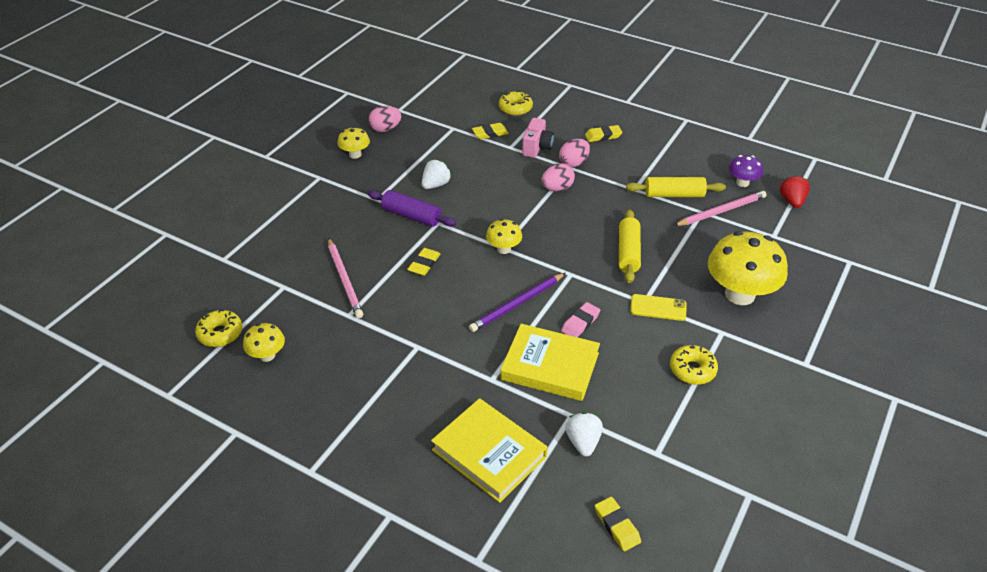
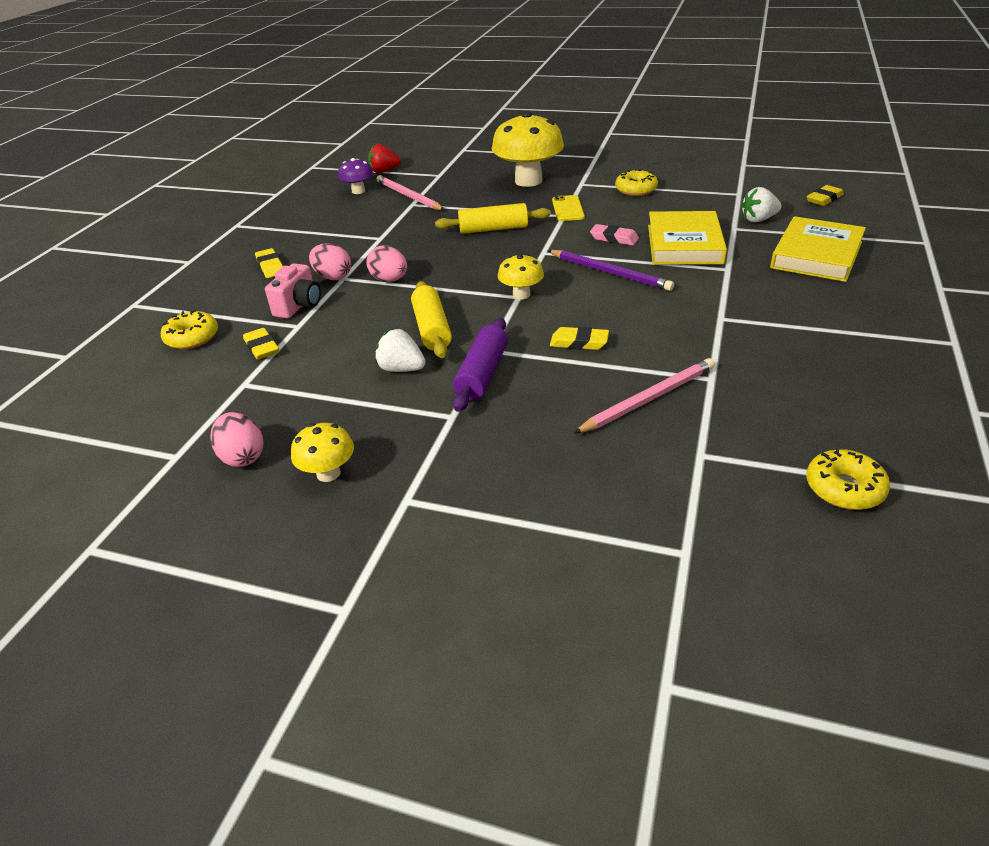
camera: 100 degrees left, 5 degrees down
yellow mushroom [243,323,285,362] -> none
pink camera [522,118,554,158] -> pink camera turned 105 degrees clockwise [265,263,321,319]
yellow rolling pin [626,177,726,197] -> yellow rolling pin moved to [411,281,452,358]

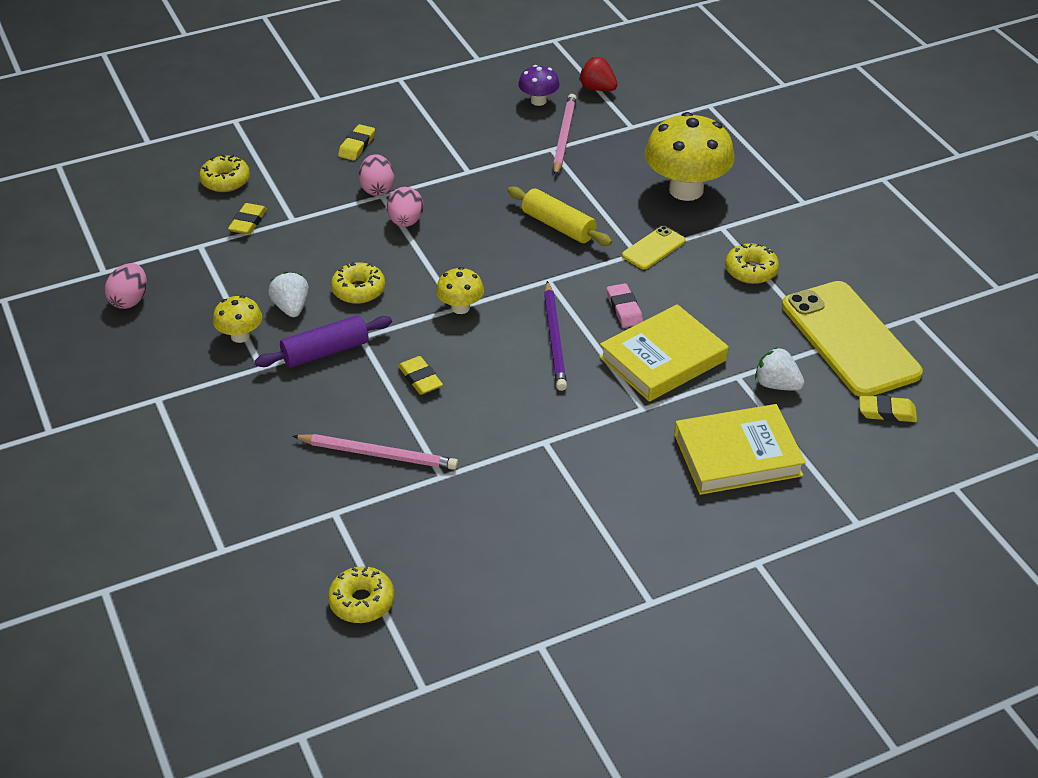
camera: 45 degrees right, 5 degrees up
pink camera [265,263,321,319] -> none
yellow mushroom [291,423,354,482] -> yellow mushroom moved to [213,295,262,343]
yellow rolling pin [411,281,452,358] -> yellow donut [331,261,385,304]
none -> yellow phone [782,281,923,397]

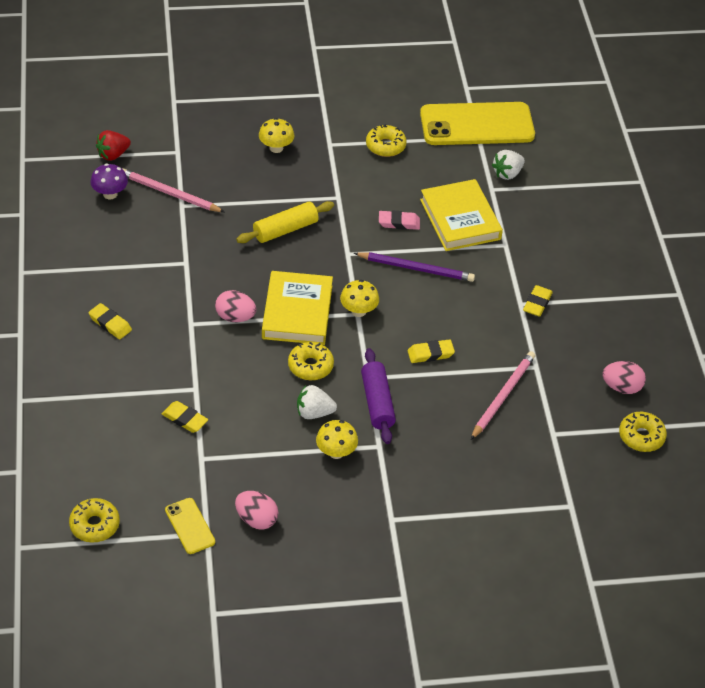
camera: 75 degrees left, 5 degrees up
yellow donut [199,155,250,192] -> yellow donut moved to [69,498,120,543]
pink egg [359,154,395,196] -> pink egg moved to [602,361,646,394]
yellow phone [622,226,685,269] -> yellow phone moved to [165,498,215,554]
yellow mushroom [645,112,735,201] -> yellow mushroom [259,118,294,153], size x0.50
yellow book [674,404,806,495] -> yellow book moved to [262,271,333,345]
yellow eraser [859,395,917,422] -> yellow eraser moved to [523,285,553,317]

